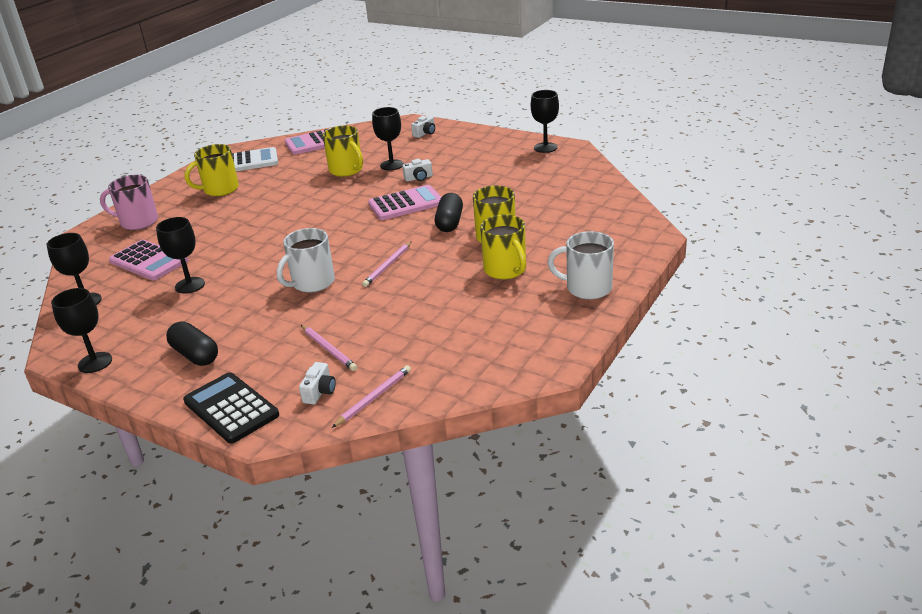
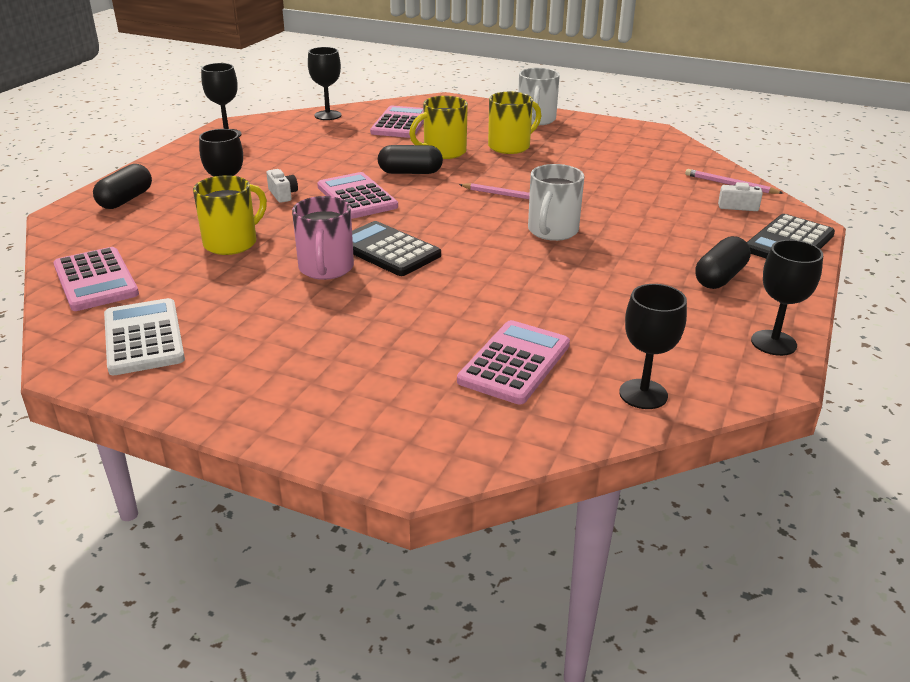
camera: 100 degrees left, 0 degrees up
pink mug [100,175,158,230] -> pink mug moved to [292,196,354,280]
black goblet [156,217,205,294] -> black goblet moved to [308,47,342,120]
yellow mug [185,144,239,196] -> none
white mug [277,228,335,293] -> white mug turned 75 degrees clockwise [528,164,584,241]
pink pencil [301,325,357,371] -> none
white camera [411,115,435,138] -> black capsule [93,164,152,209]
none -> black calculator [352,221,441,276]
none -> pink calculator [370,106,424,138]

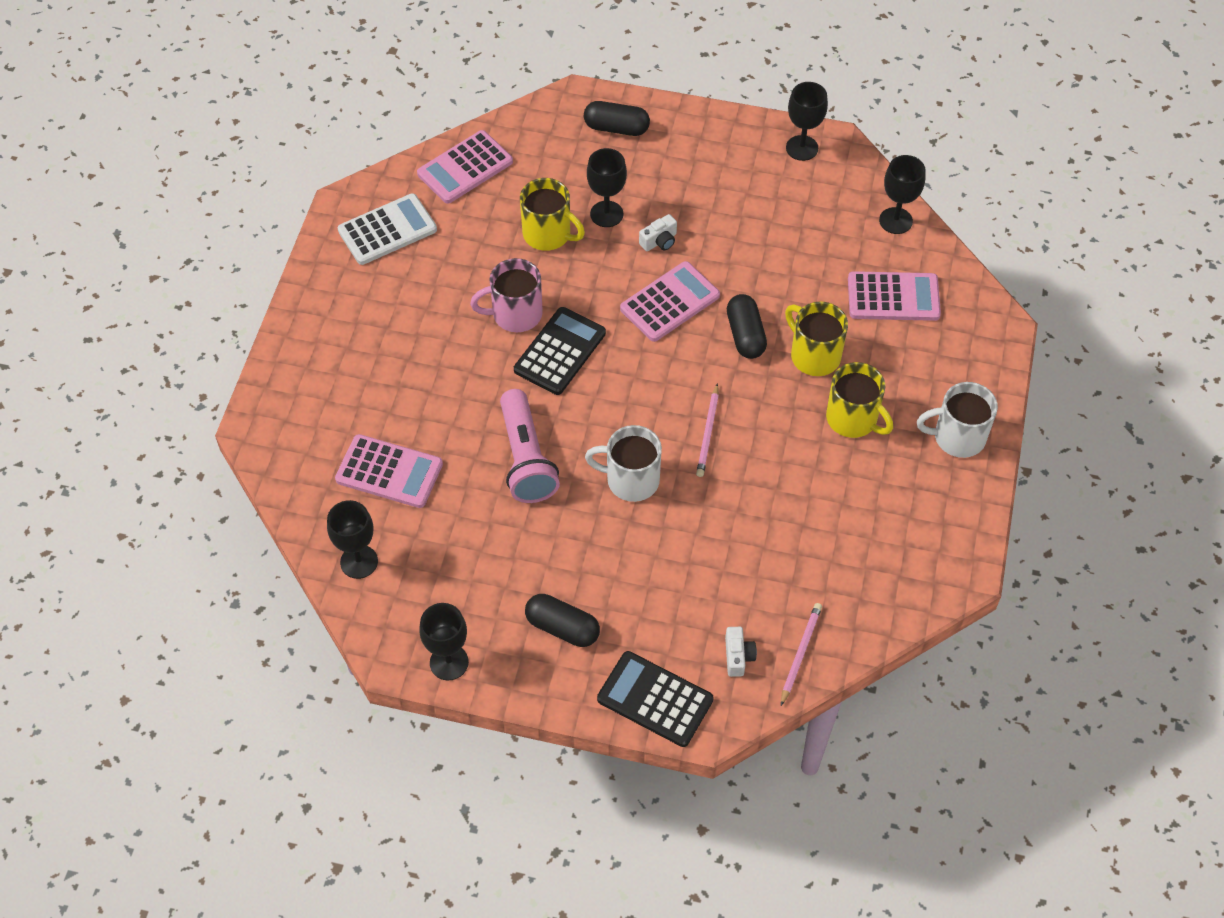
camera: 80 degrees right, 25 degrees up
none -> pink flashlight [500,389,560,503]

